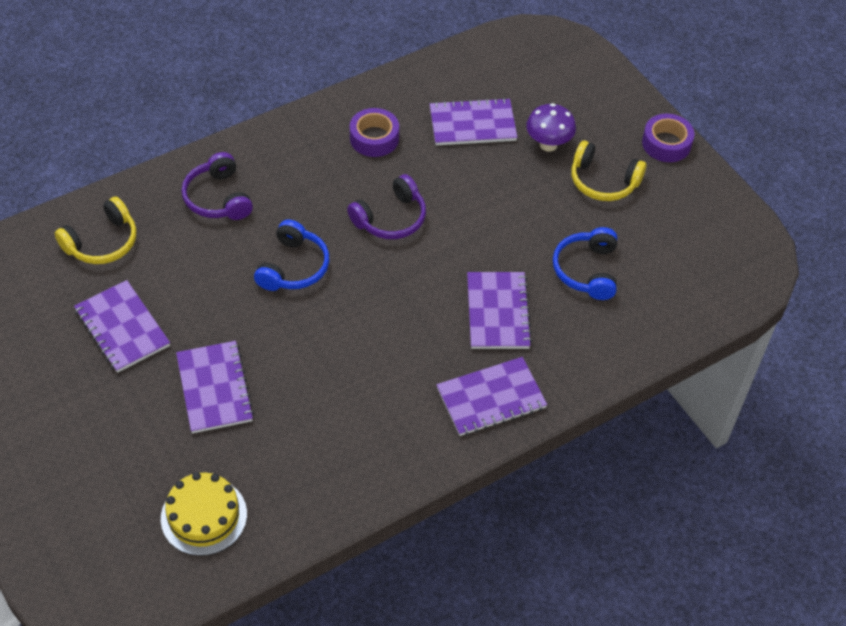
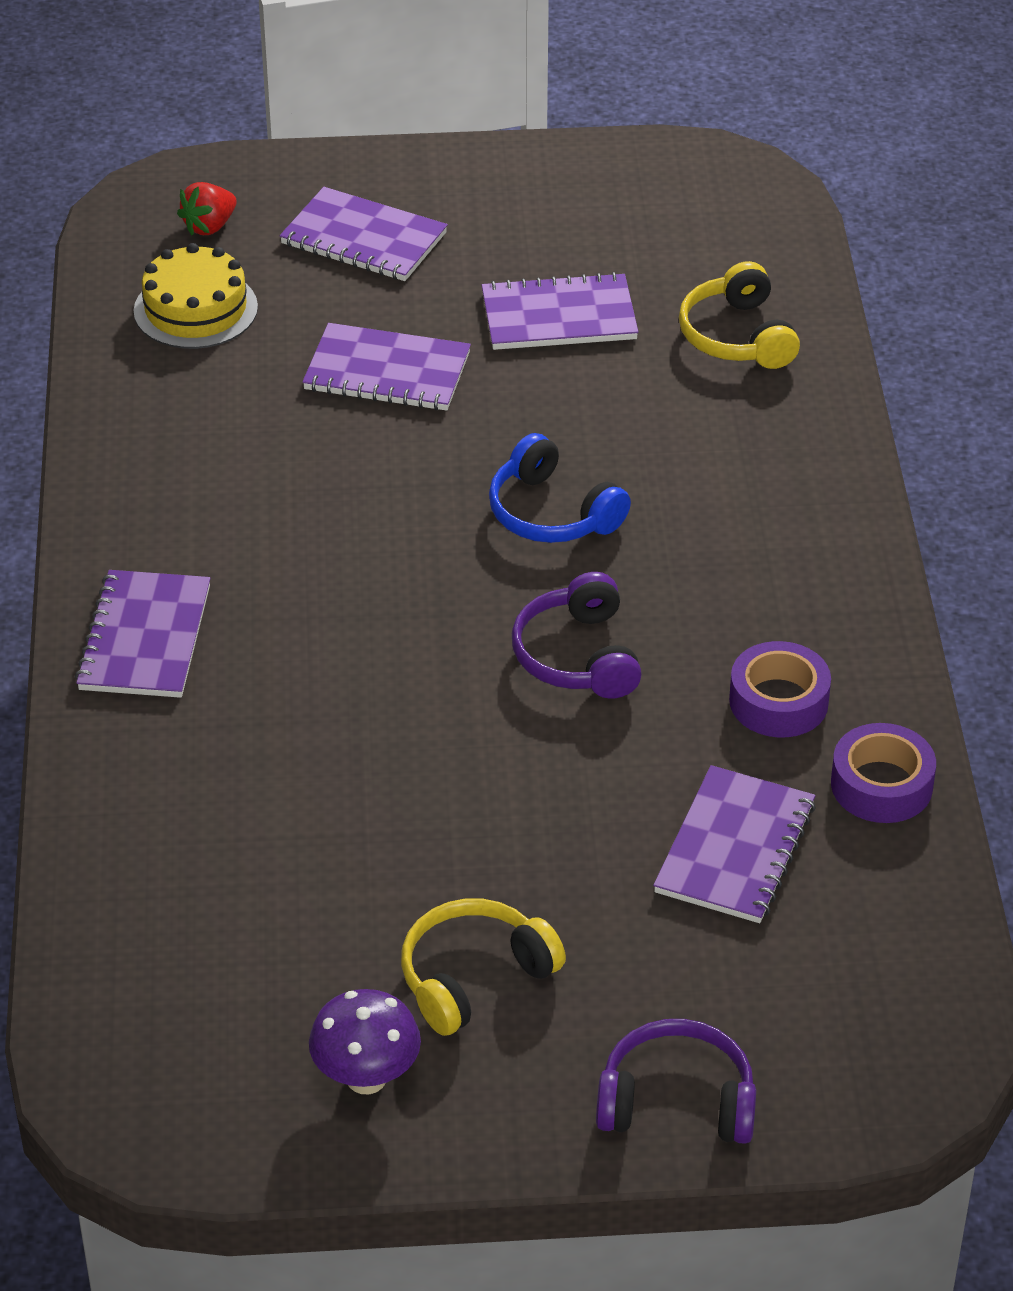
camera: 120 degrees right, 10 degrees down
purple headphones [181,152,253,220] -> purple headphones moved to [596,1019,756,1144]
purple notebook [467,272,532,349] -> purple notebook moved to [280,187,448,281]
purple mushroom [526,103,576,152] -> purple mushroom moved to [309,989,421,1094]
blue headphones [553,227,617,300] -> none
purple tape [642,114,695,162] -> purple tape moved to [831,723,936,823]
none -> red strawberry [177,182,237,236]

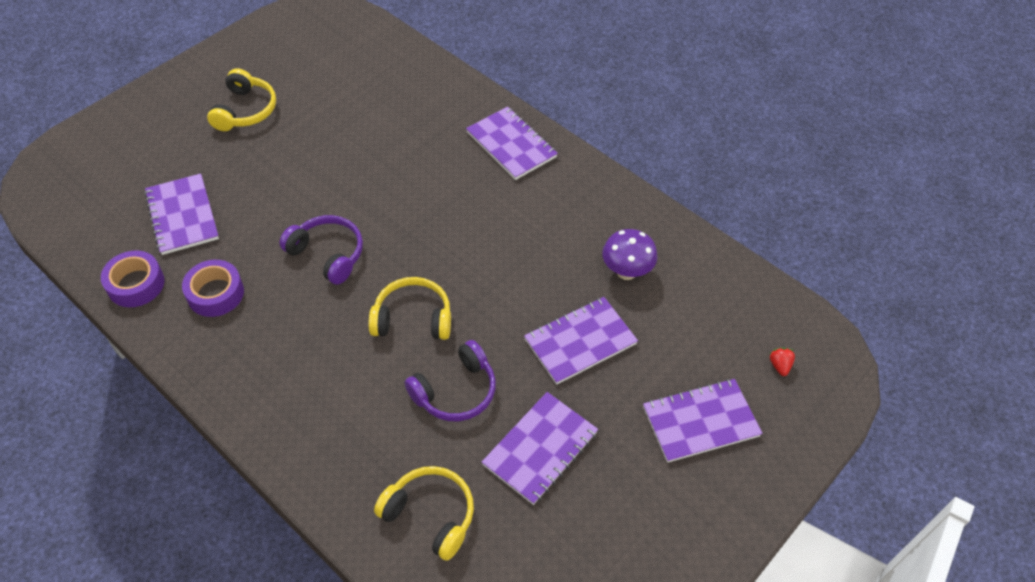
camera: 135 degrees right, 10 degrees up
yellow cake [134,243,258,349] -> none
red strawberry [177,182,237,236] -> red strawberry [770,348,795,376], size x0.66
purple mushroom [309,989,421,1094] -> purple mushroom moved to [602,229,657,280]
blue headphones [489,433,631,543] -> yellow headphones [369,277,451,340]
purple headphones [596,1019,756,1144] -> purple headphones moved to [404,340,496,421]

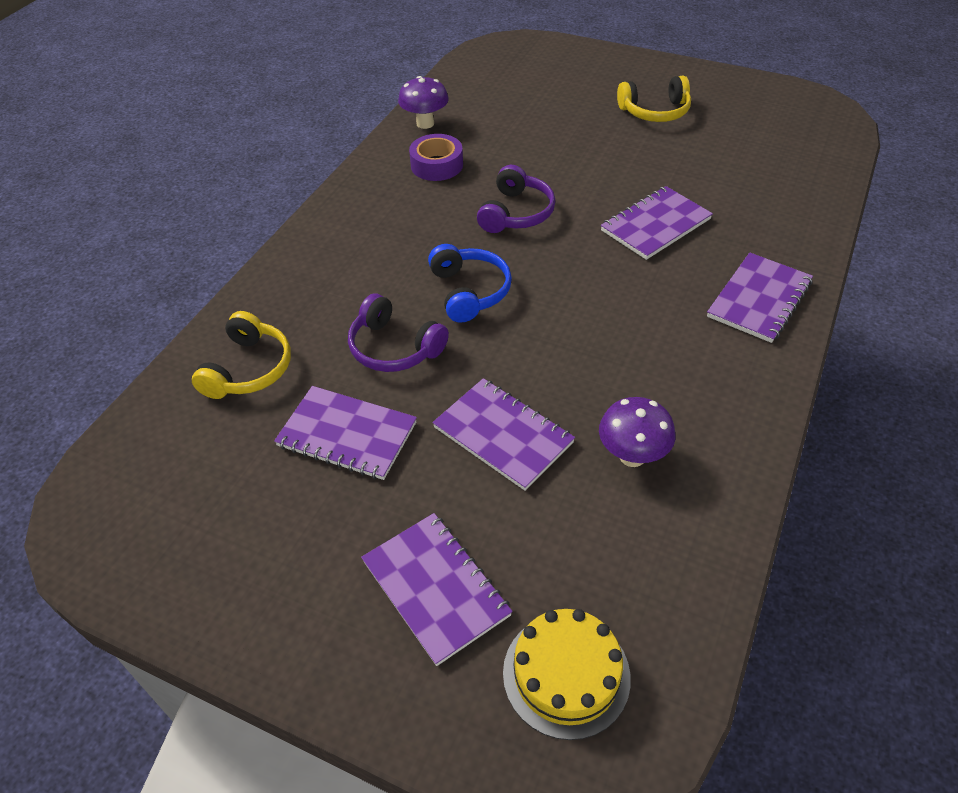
camera: 75 degrees right, 5 degrees down
purple tape [101,250,165,307] -> purple mushroom [398,76,449,129]
purple notebook [144,174,219,255] -> purple notebook moved to [601,186,713,260]
yellow headphones [369,277,451,340] -> blue headphones [428,244,512,323]
red strawberry [770,348,795,376] -> yellow cake [503,609,631,740]

